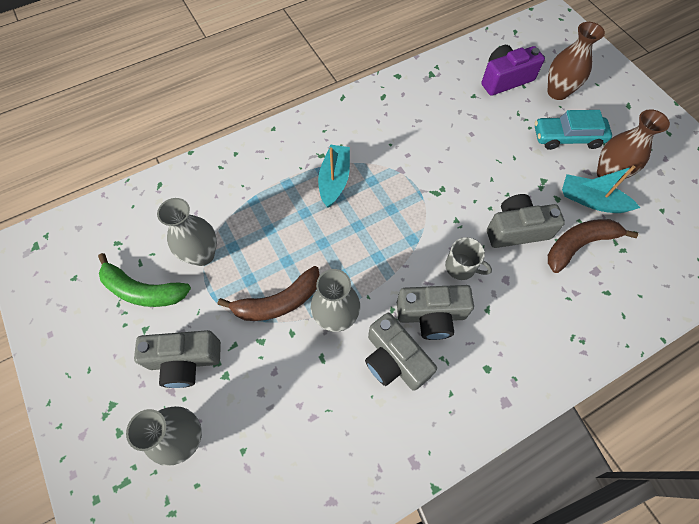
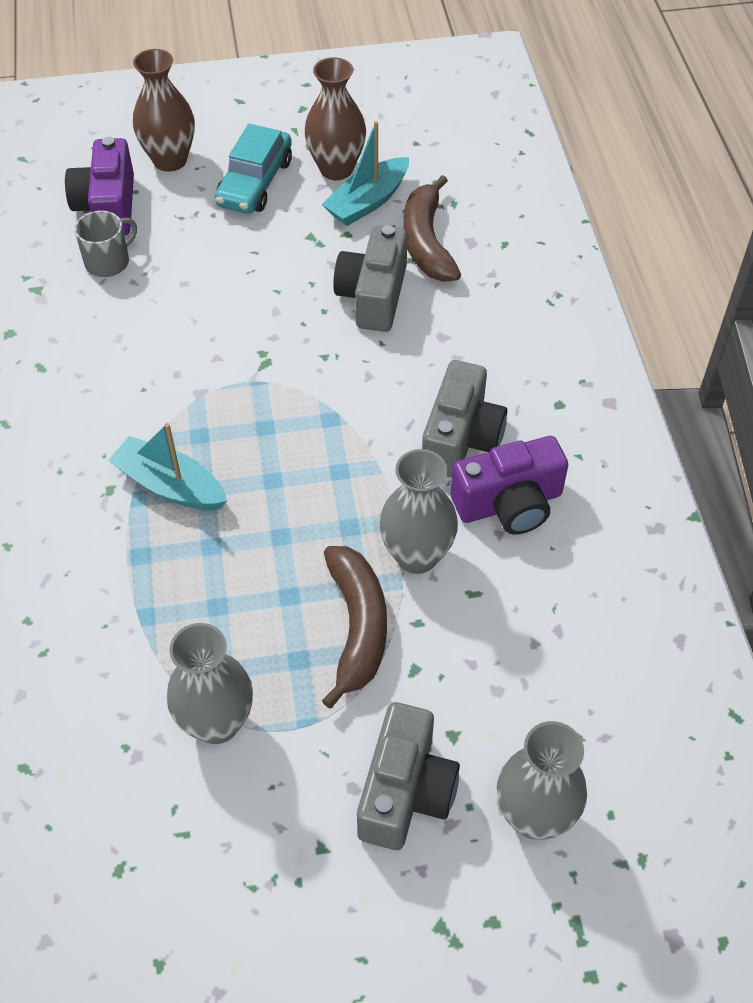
camera: 70 degrees left, 10 degrees down
green banana [98,253,191,307] -> none
grey camera [365,313,437,391] -> purple camera [450,436,568,534]
grey mug [445,237,492,280] -> grey mug moved to [74,211,137,277]

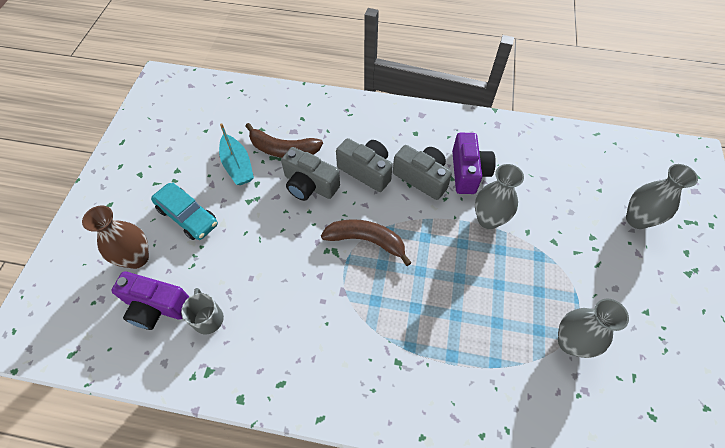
camera: 70 degrees left, 5 degrees up
turquoise boat [108,423,227,510] -> none
brown vase [304,57,366,180] -> none
brown banana [322,546,387,709] -> brown banana moved to [321,219,411,266]
grey camera [357,702,460,850] -> grey camera moved to [336,138,393,192]

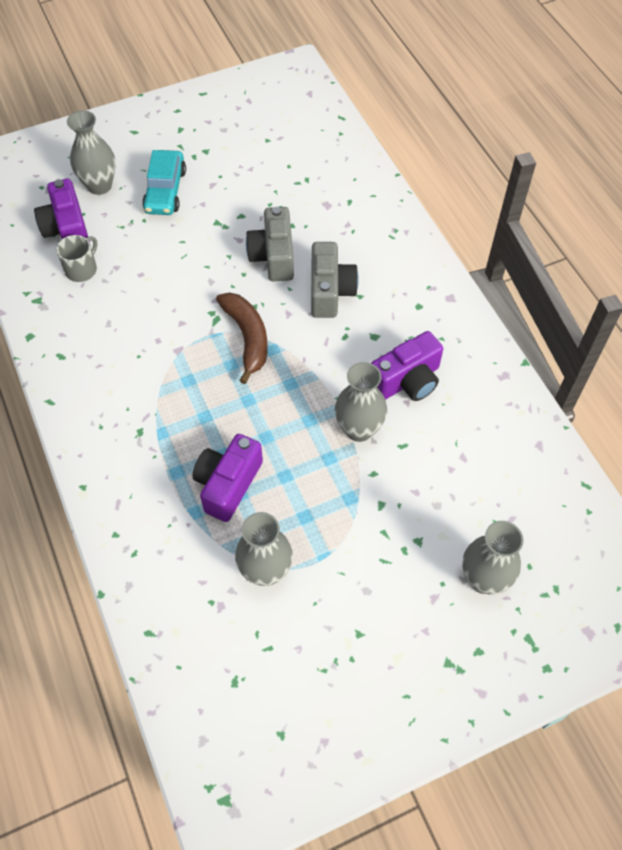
camera: 55 degrees right, 0 degrees up
brown vase [82,206,149,269] -> grey vase [67,110,116,195]
turquoise boat [219,124,254,185] -> none
brown banana [245,123,323,158] -> none
grey camera [393,145,452,200] -> none
none -> purple camera [192,434,263,522]

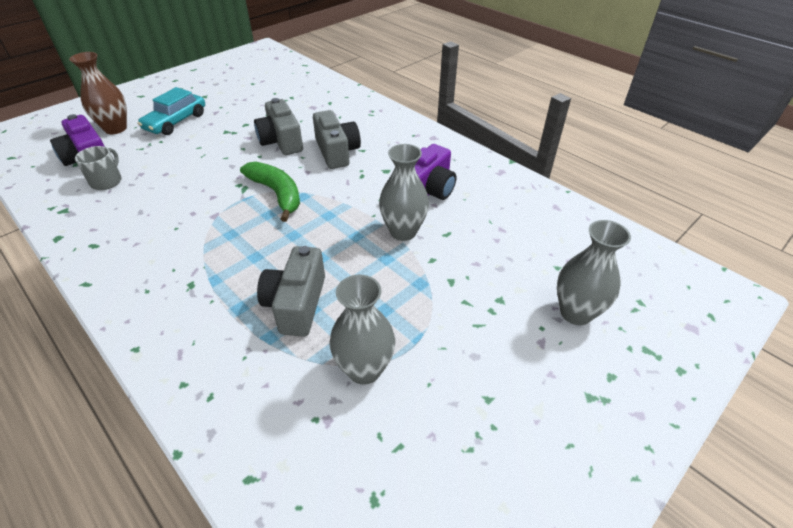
camera: 20 degrees left, 15 degrees down
grey vase [67,110,116,195] -> brown vase [69,52,127,134]
turquoise car [142,150,186,215] -> turquoise car turned 45 degrees clockwise [137,87,205,135]
purple camera [192,434,263,522] -> grey camera [257,246,325,337]
brown banana [216,292,268,384] -> green banana [240,161,300,222]

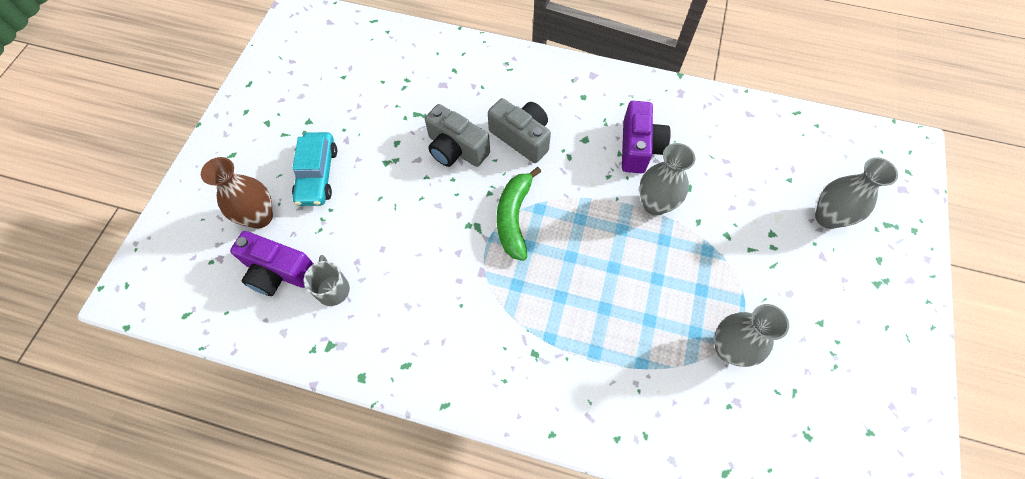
camera: 30 degrees left, 20 degrees up
green banana [240,161,300,222] -> green banana turned 105 degrees counterclockwise [497,167,541,261]
grey camera [257,246,325,337] -> none

